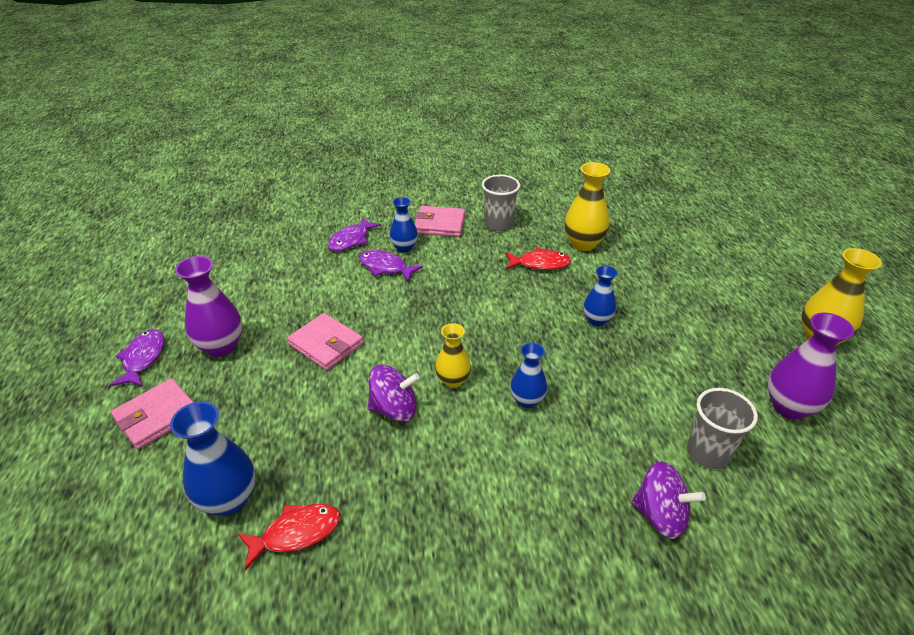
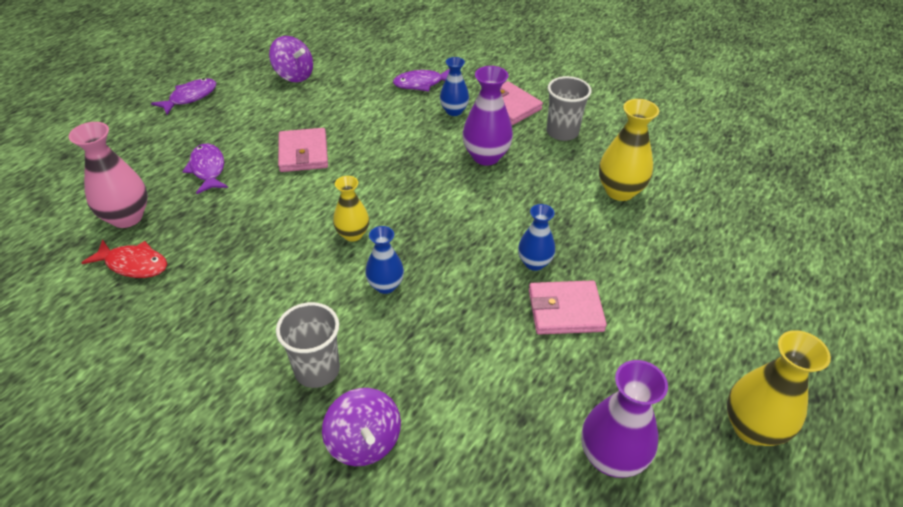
camera: 40 degrees right, 5 degrees up
pink wallet [111,378,194,449] -> pink wallet moved to [529,280,607,334]
blue vase [170,402,256,516] -> pink vase [69,122,148,228]
purple vase [175,256,242,357] -> purple vase moved to [463,66,513,166]
purple fish [359,250,423,282] -> purple fish moved to [182,144,228,194]
purple spinning top [368,365,420,422] -> purple spinning top moved to [269,36,313,82]
red fish [505,248,571,270] -> none
grey cup [687,388,758,469] -> grey cup moved to [276,302,340,388]

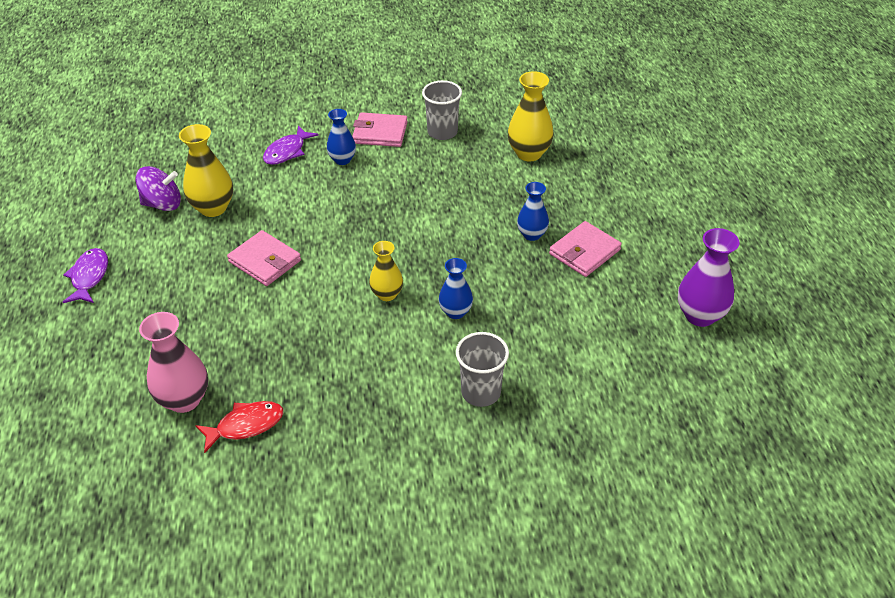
camera: 40 degrees left, 0 degrees up
purple fish [182,144,228,194] -> none
purple spinning top [322,388,401,466] -> none
purple vase [463,66,513,166] -> none
yellow vase [727,330,831,446] -> yellow vase moved to [179,124,233,217]

